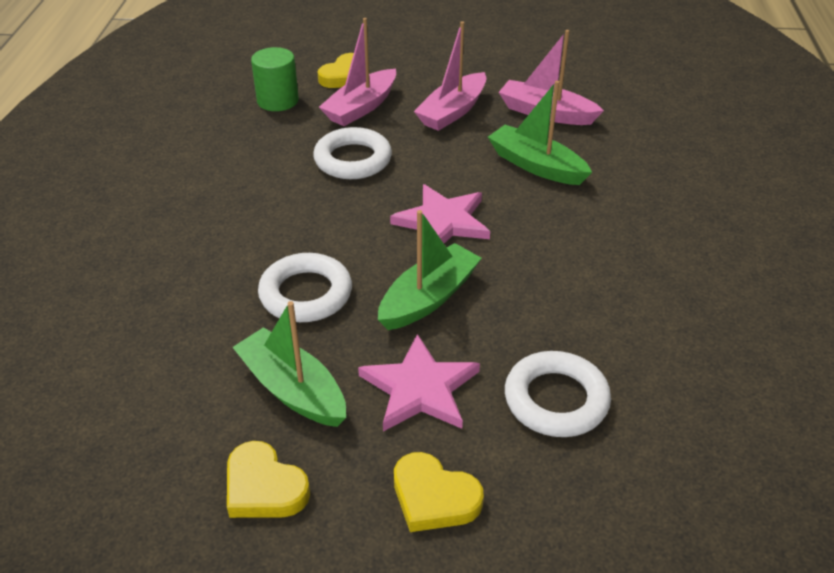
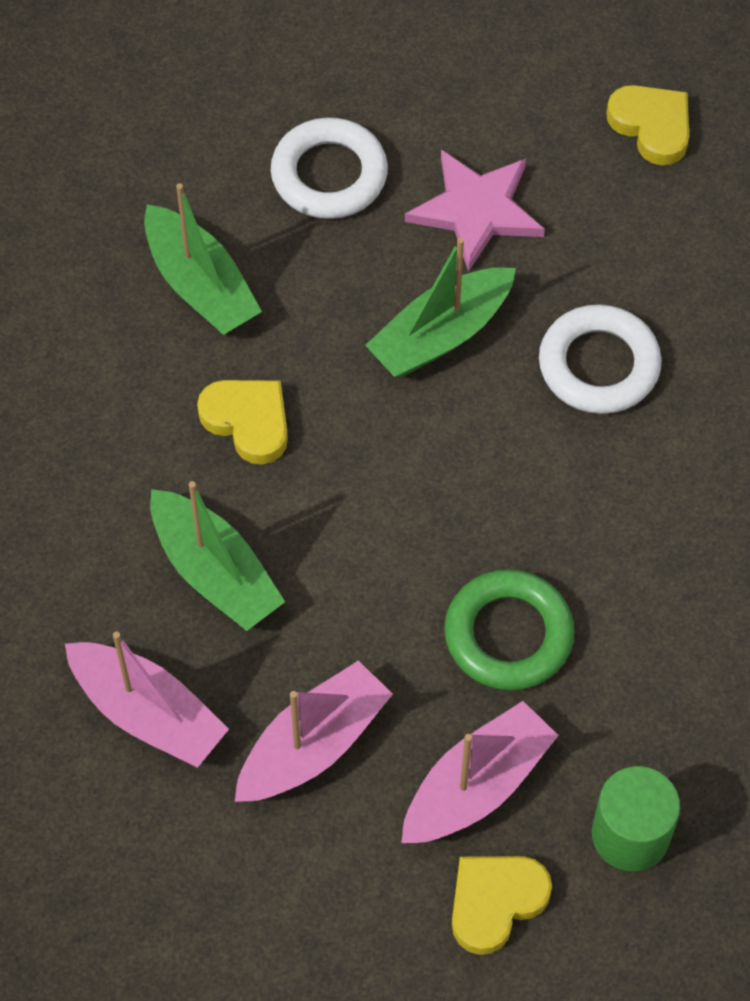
camera: 170 degrees left, 20 degrees up
green boat [232,301,346,427] -> green boat moved to [144,183,262,335]
white ring [313,127,392,179] -> green ring [444,569,575,691]
pink star [390,184,490,243] -> none
yellow heart [394,452,484,532] -> yellow heart moved to [197,380,288,464]

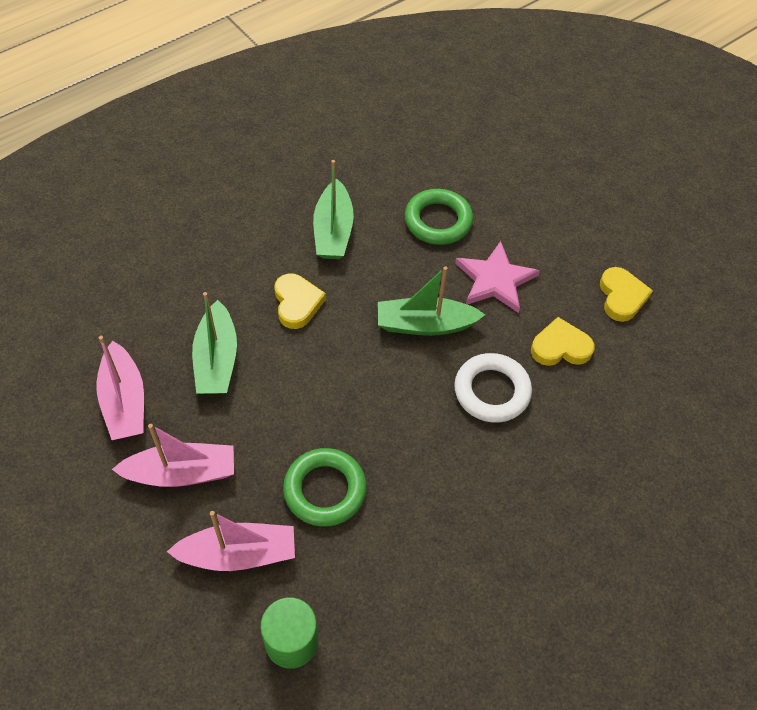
camera: 35 degrees right, 5 degrees down
white ring [271,117,388,219] -> green ring [405,189,473,245]
yellow heart [452,856,552,955] -> yellow heart moved to [531,317,595,366]

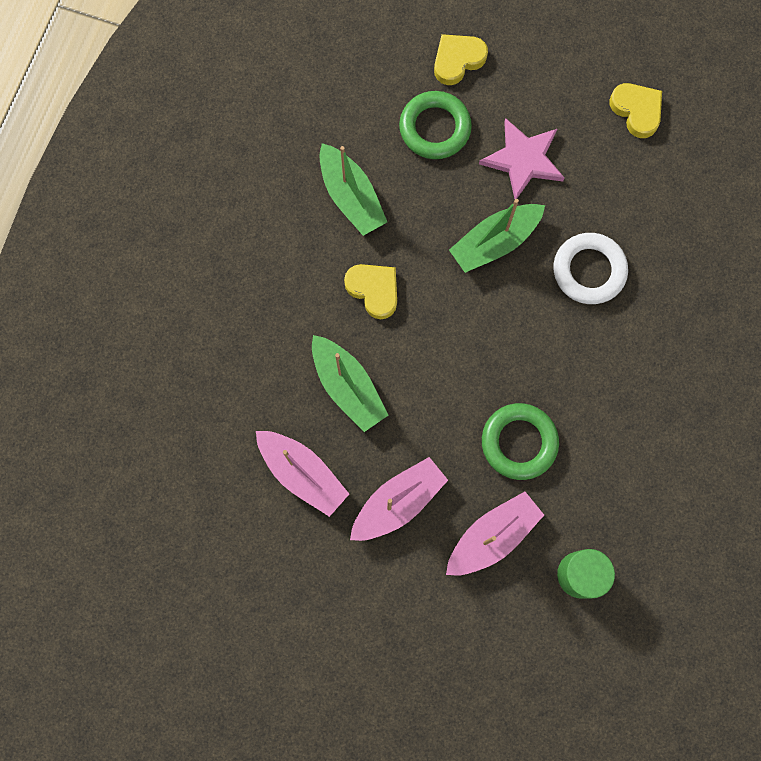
camera: 30 degrees left, 20 degrees up
yellow heart [531,317,595,366] -> yellow heart moved to [434,34,488,85]

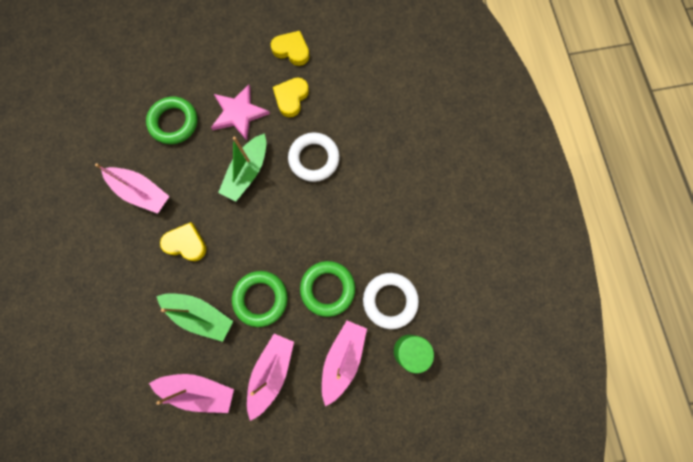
camera: 30 degrees left, 0 degrees up
green boat [319,143,387,236] -> pink boat [95,163,170,214]
yellow heart [434,34,488,85] -> yellow heart moved to [273,78,309,117]
none -> green ring [232,271,288,327]
none -> white ring [363,273,419,329]

